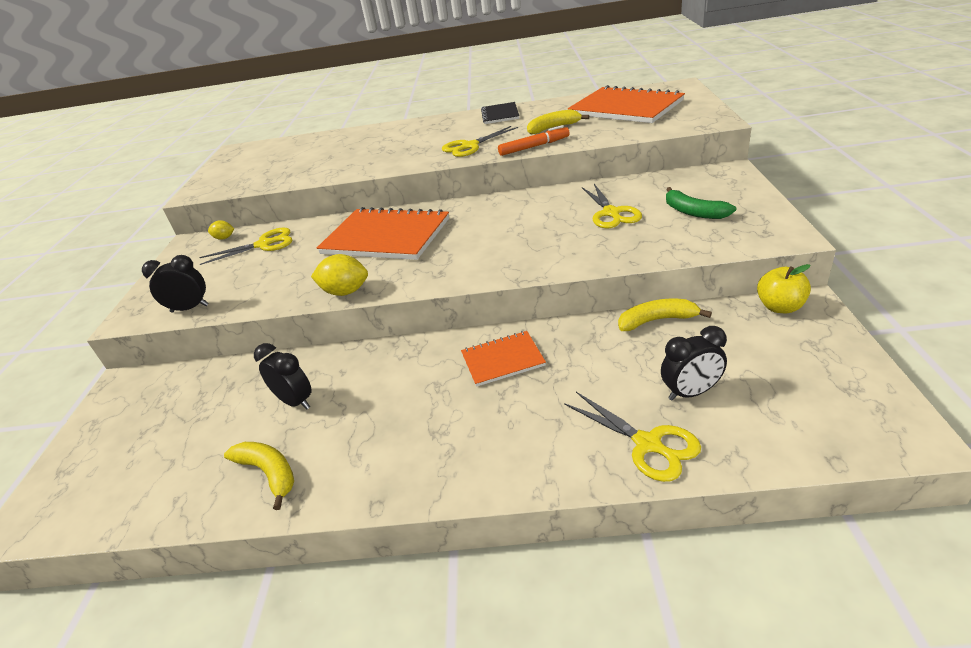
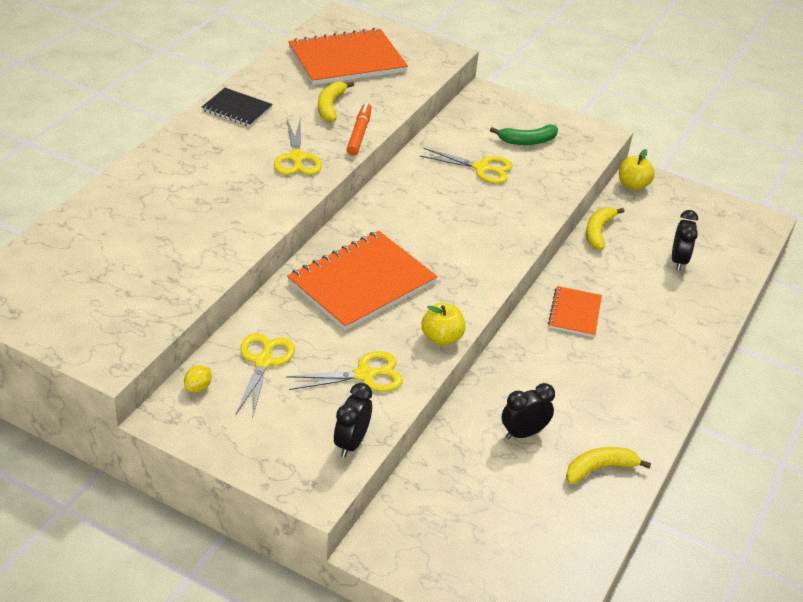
camera: 70 degrees left, 5 degrees up
yellow lemon [311,254,368,296] -> yellow apple [421,303,465,346]
yellow scissors [564,392,701,482] -> yellow scissors moved to [286,351,403,392]

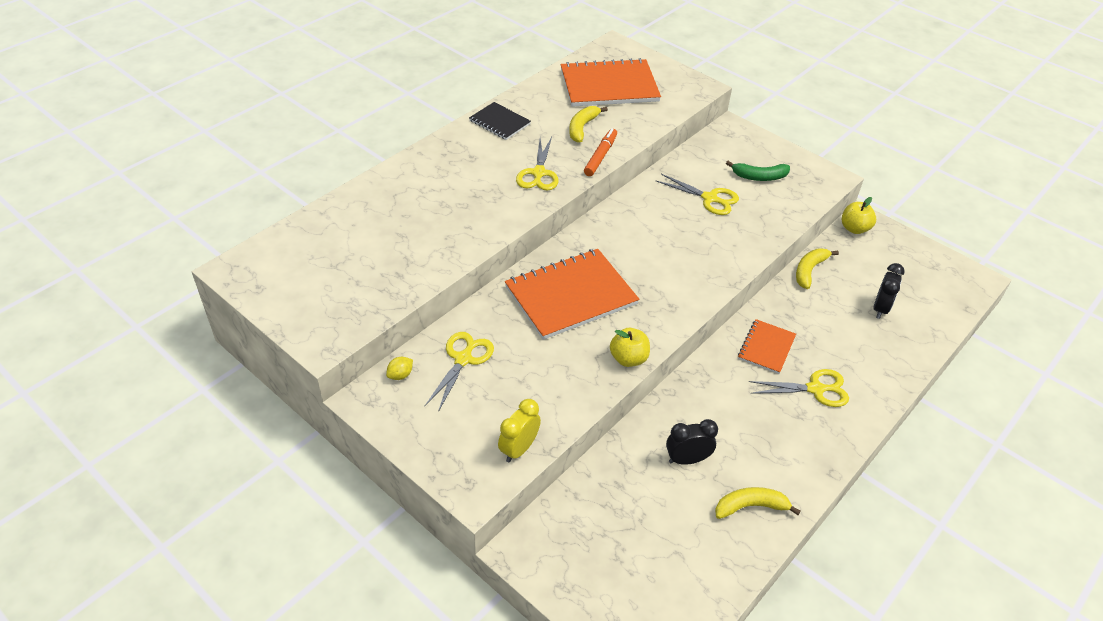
camera: 15 degrees right, 5 degrees up
yellow scissors [286,351,403,392] -> yellow scissors moved to [749,369,849,407]
black clock [334,383,372,458] -> yellow clock [498,399,541,462]

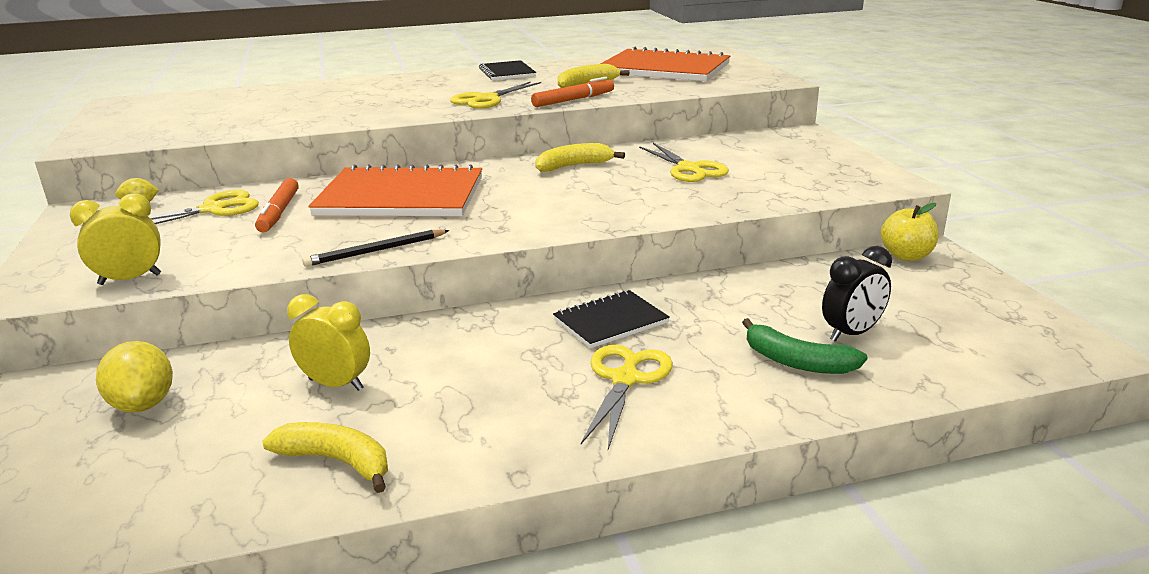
camera: 35 degrees right, 20 degrees down
yellow apple [610,328,650,367] -> black pencil [302,230,450,267]
black clock [666,419,718,465] -> yellow clock [287,294,370,391]
green banana [726,161,790,181] -> green banana moved to [742,318,868,374]
orange notebook [738,319,796,374] -> black notebook [553,290,670,348]
yellow scissors [749,369,849,407] -> yellow scissors turned 105 degrees counterclockwise [581,345,673,450]
yellow banana [796,248,839,289] -> yellow banana moved to [535,143,625,172]
none -> yellow lemon [96,341,173,413]
none -> orange marker [255,178,299,232]

